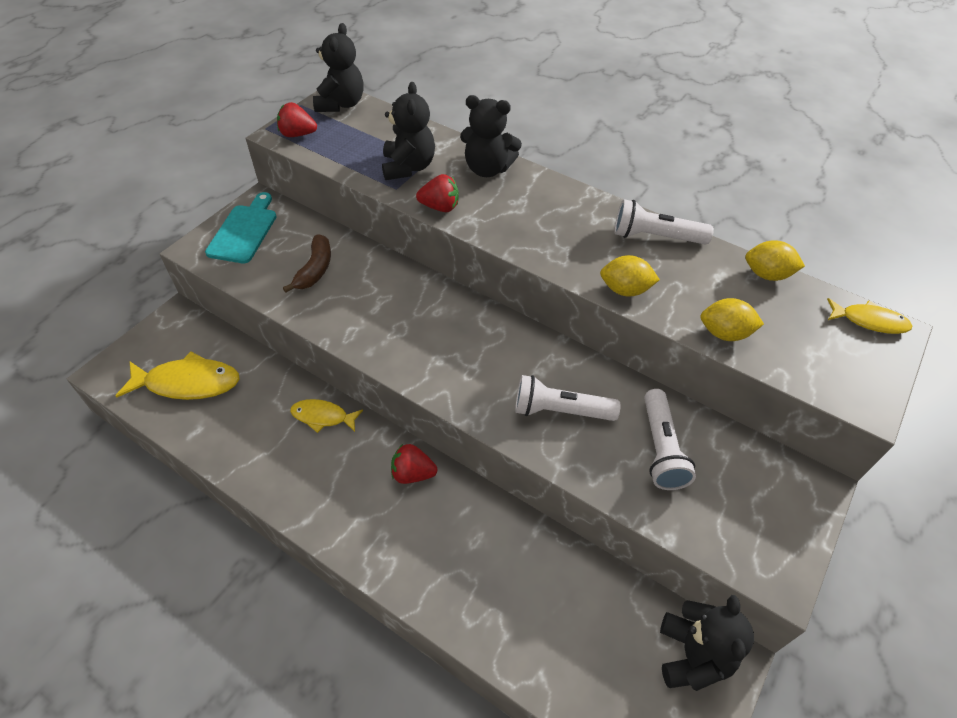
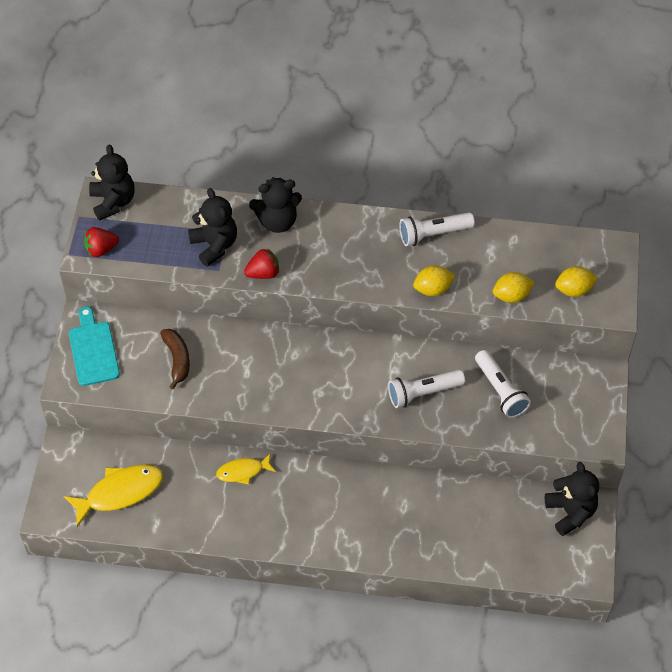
camera: 25 degrees left, 5 degrees up
red strawberry [391,444,438,484] -> none
yellow lemon [745,240,805,281] -> yellow lemon moved to [555,266,598,297]
yellow fish [827,298,912,334] -> none

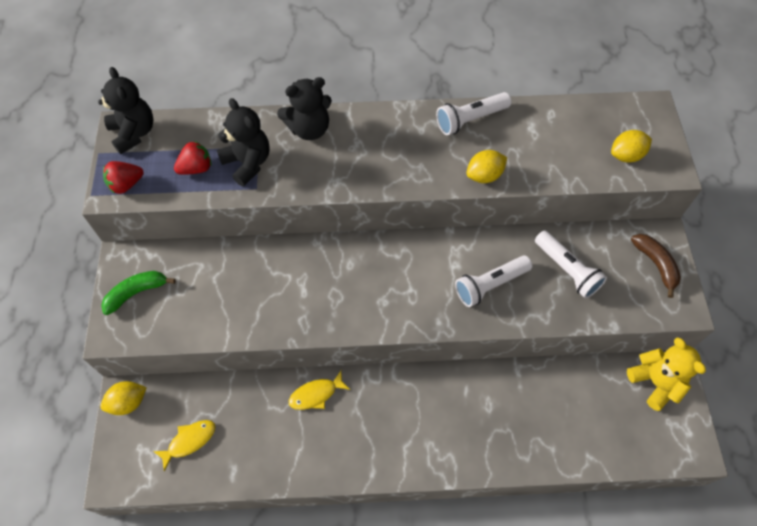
camera: 10 degrees left, 5 degrees up
yellow fish [64,465,163,527] -> yellow fish [153,420,216,471], size x0.60
turquoise cutting board [69,306,120,386] -> green banana [101,271,176,315]
brown banana [160,329,190,389] -> brown banana moved to [631,234,681,298]
red strawberry [244,249,279,279] -> red strawberry moved to [174,141,212,175]
yellow lemon [493,272,534,303] -> yellow lemon moved to [101,381,147,415]
black teddy bear [545,462,599,536] -> yellow teddy bear [627,337,706,411]

